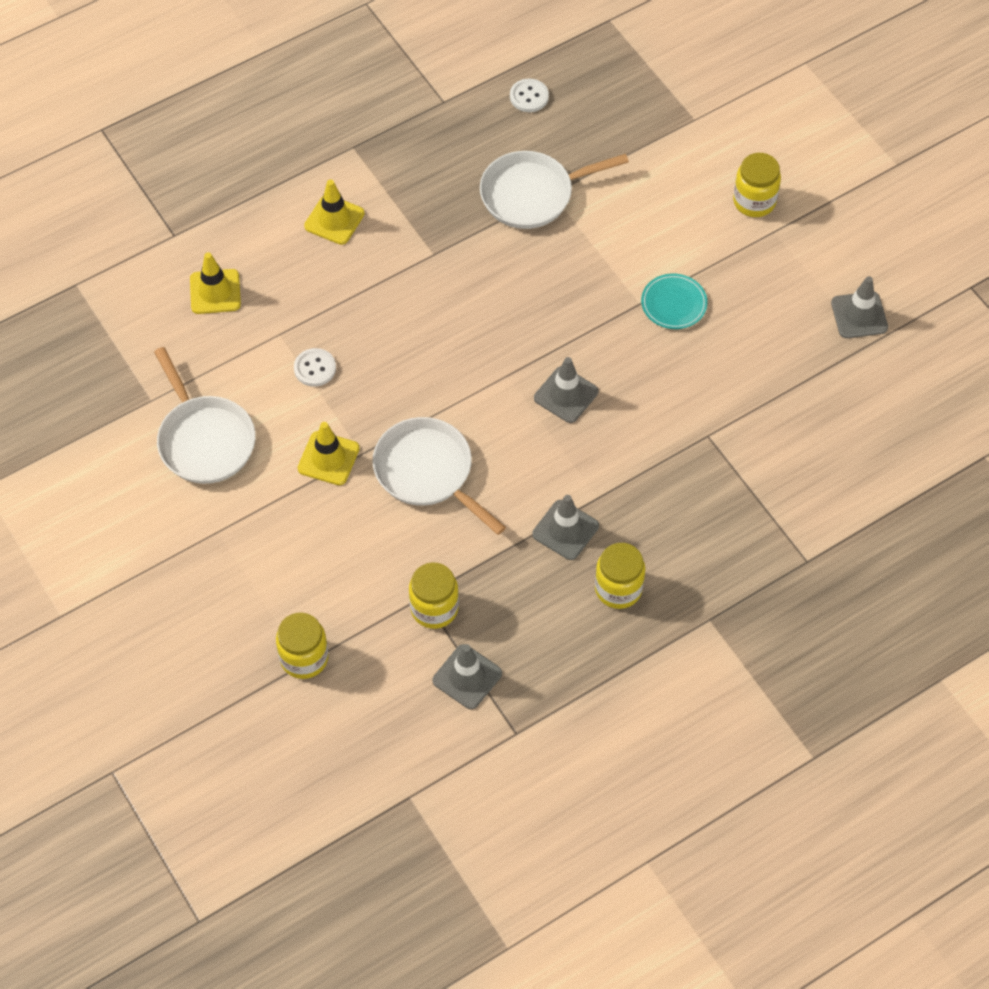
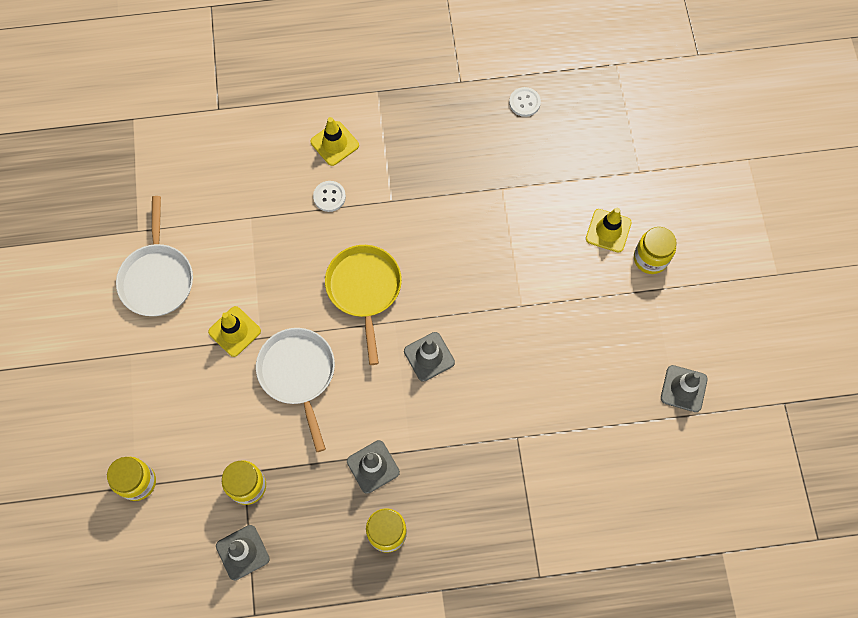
camera: 25 degrees right, 10 degrees up
yellow traffic cone [190,252,241,314] -> yellow traffic cone moved to [586,208,632,253]
white button [294,348,336,387] -> white button moved to [313,181,346,212]
white pan [480,151,629,229] -> none
turquoise plate [641,274,708,329] -> none
none -> yellow pan [325,245,402,365]

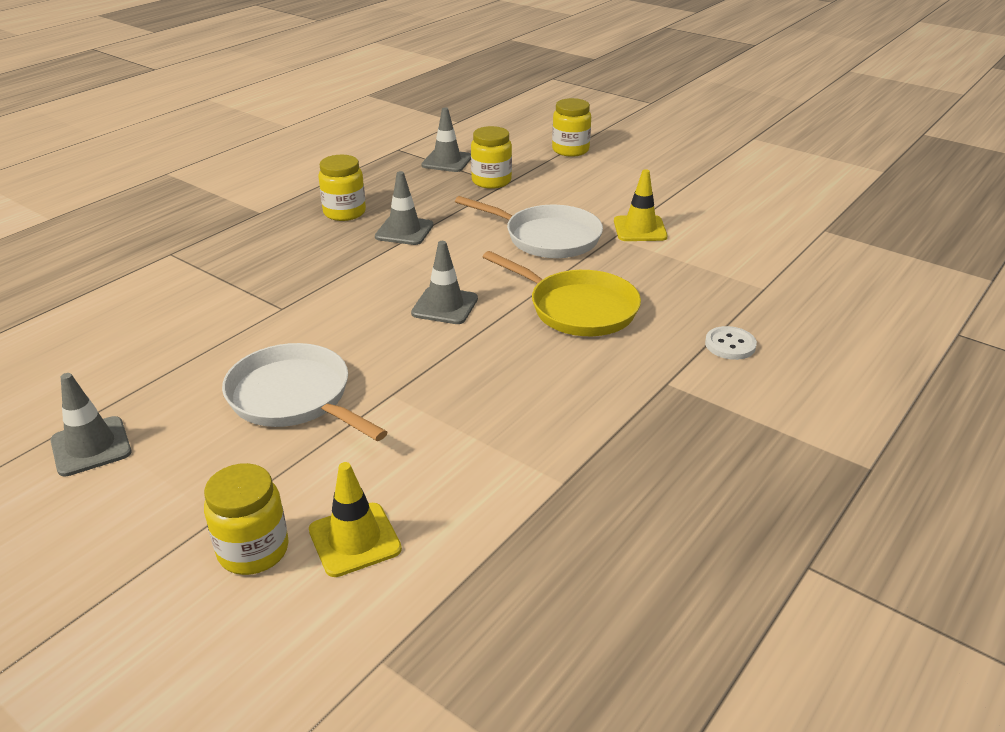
camera: 135 degrees right, 35 degrees down
white pan [116,196,193,316] -> white pan moved to [222,343,388,441]
yellow traffic cone [310,117,359,166] -> none
white button [509,87,541,117] -> none

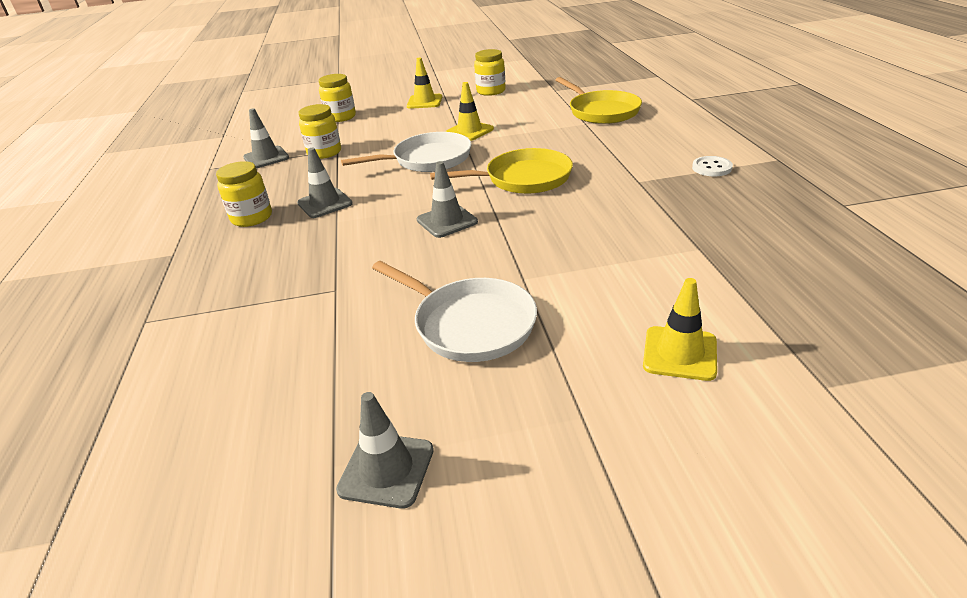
camera: 45 degrees left, 0 degrees up
yellow jar [204,463,289,575] -> yellow jar moved to [474,49,506,96]
white pan [222,343,388,441] -> white pan turned 135 degrees counterclockwise [372,261,537,362]
white button [705,326,757,360] -> white button moved to [692,156,733,176]
none -> yellow traffic cone [407,58,442,109]
none -> yellow pan [555,77,642,124]

